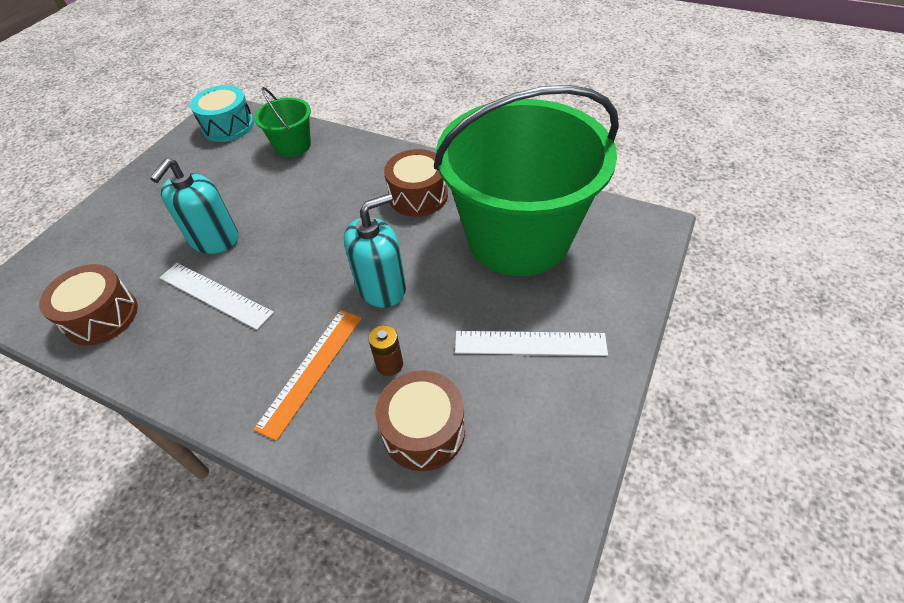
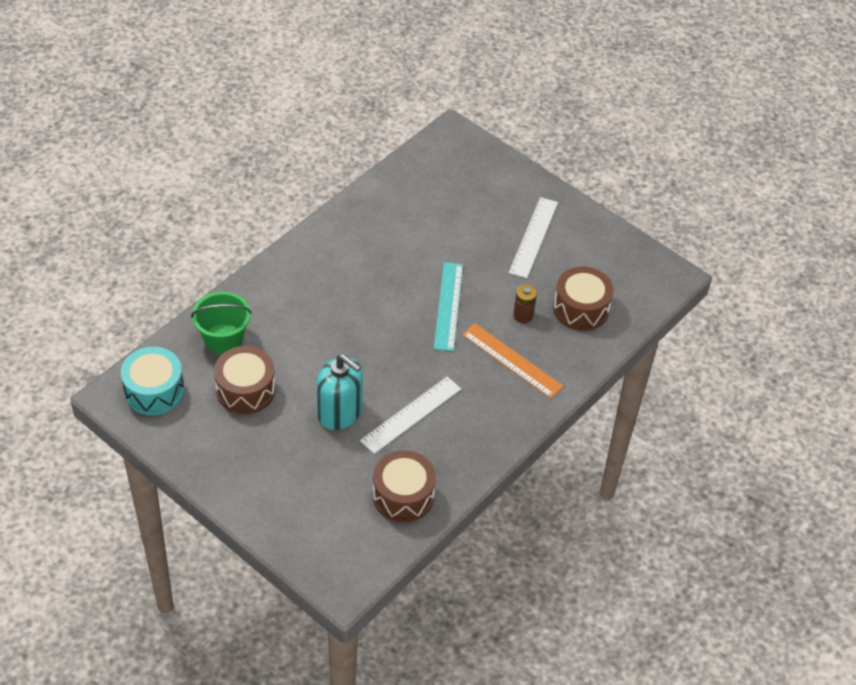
camera: 80 degrees left, 0 degrees up
turquoise soap dispenser [344,193,406,308] -> turquoise ruler [434,262,463,351]
brown drum [384,149,448,217] -> brown drum moved to [214,346,275,414]
green bucket [434,85,619,276] -> none

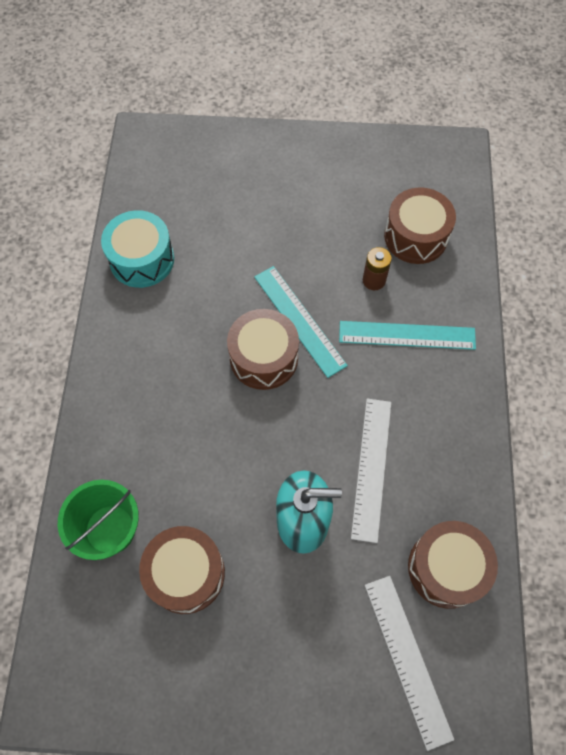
camera: 35 degrees left, 15 degrees up
turquoise drum [121,347,184,415] -> turquoise drum moved to [101,210,174,288]
orange ruler [462,323,563,399] -> turquoise ruler [339,321,476,350]
white ruler [509,197,558,278] -> white ruler moved to [365,576,454,751]
none -> brown drum [227,309,299,390]

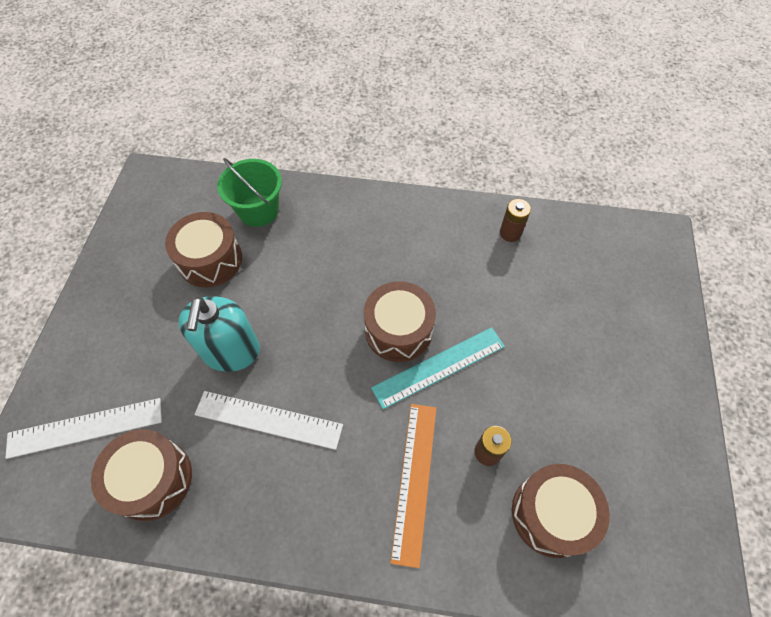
camera: 95 degrees right, 5 degrees down
turquoise drum [101,210,174,288] -> brown battery [500,199,531,242]
turquoise ruler [339,321,476,350] -> orange ruler [390,404,436,568]

